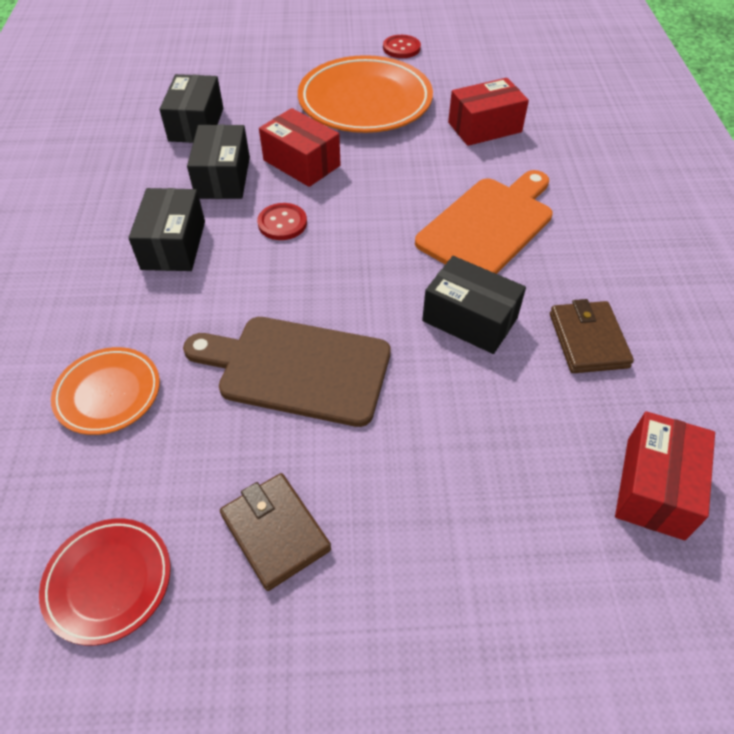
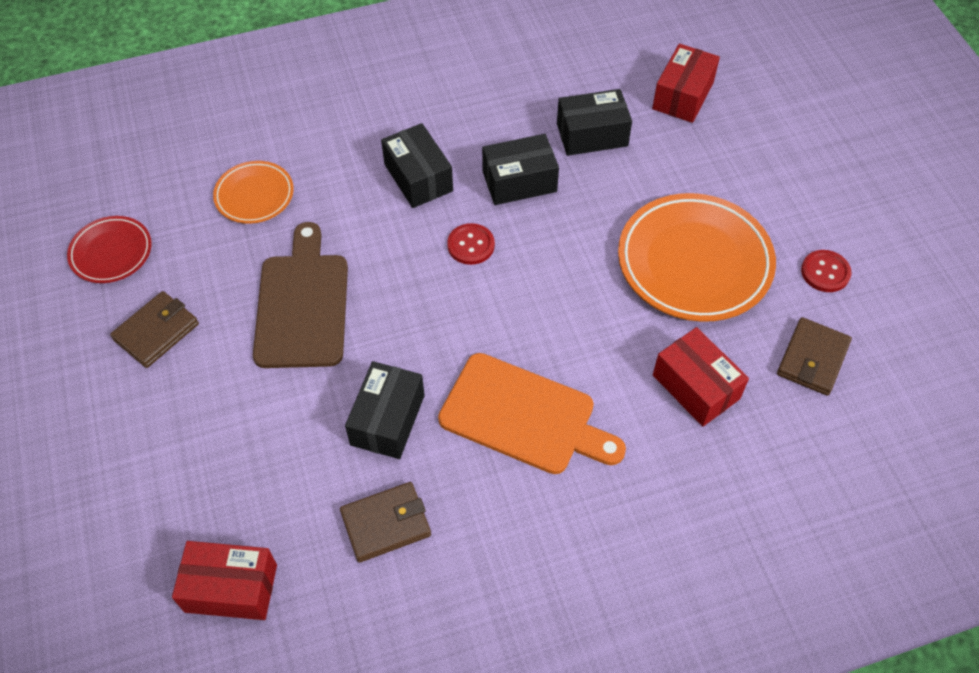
camera: 75 degrees right, 5 degrees up
black box [128,188,205,271] -> black box turned 75 degrees clockwise [381,123,453,208]
red box [259,108,341,187] -> red box moved to [652,44,720,123]
none -> brown wallet [777,317,852,396]

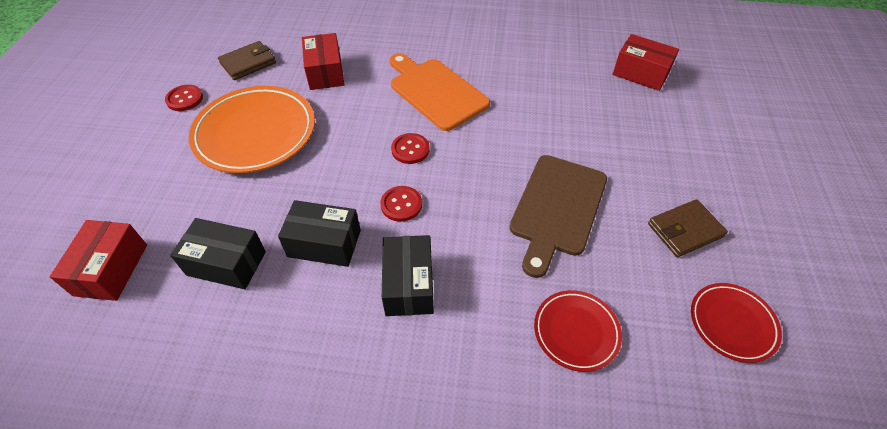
camera: 155 degrees left, 5 degrees down
orange plate [213,161,294,224] -> red plate [534,290,622,372]
brown wallet [340,482,431,563] -> none
black box [345,361,425,459] -> none
red box [652,44,720,123] -> red box turned 45 degrees counterclockwise [50,220,147,301]
none -> red button [391,133,430,164]

